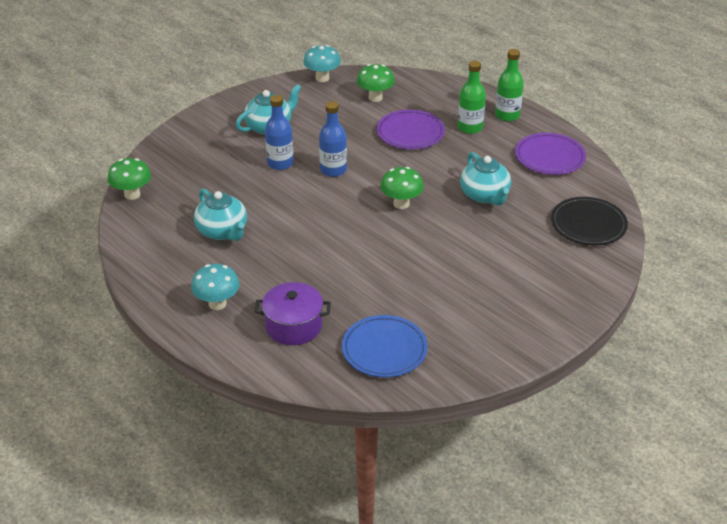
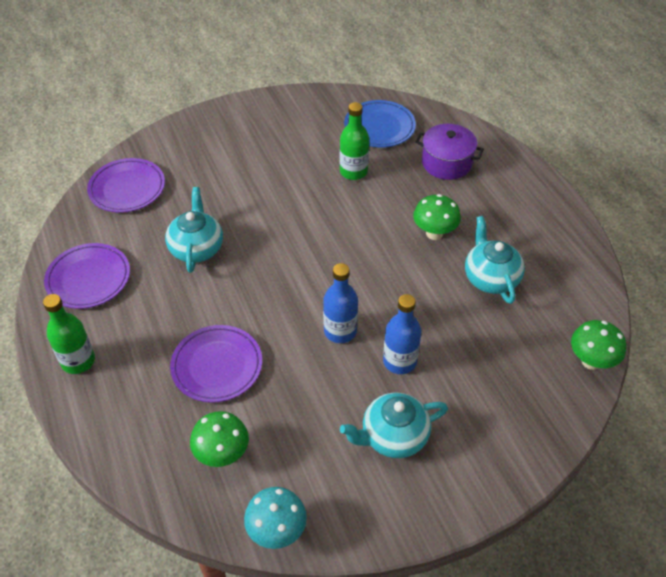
camera: 160 degrees left, 10 degrees up
turquoise mushroom [191,264,239,310] -> none
green mushroom [380,167,424,209] -> green mushroom moved to [413,194,461,240]
green bottle [458,61,486,134] -> green bottle moved to [340,102,369,180]
black plate [551,197,628,245] -> purple plate [87,158,165,213]

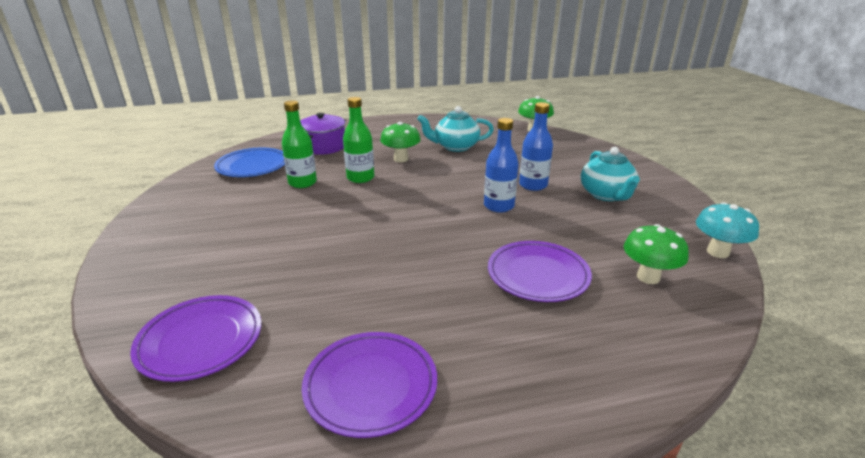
camera: 80 degrees left, 20 degrees down
green bottle [43,294,95,374] -> green bottle moved to [343,97,374,183]
turquoise teapot [165,187,223,273] -> none

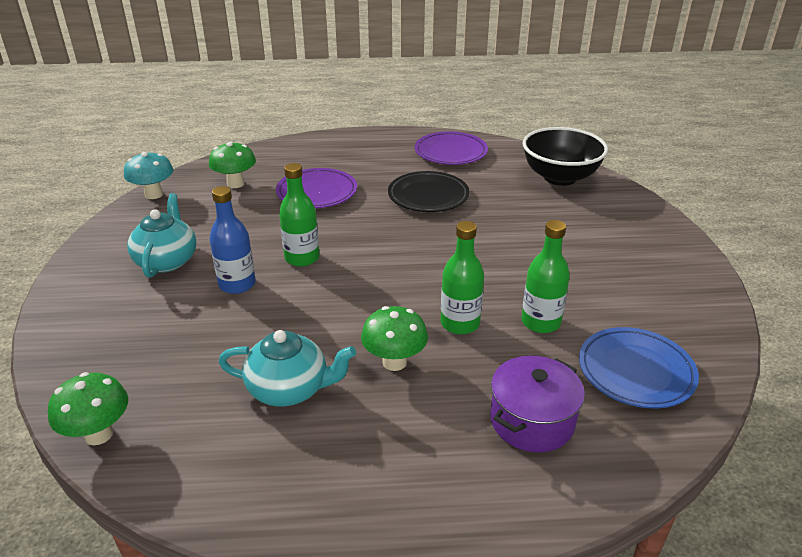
camera: 170 degrees left, 5 degrees up
purple plate [130,295,262,382] -> black bowl [523,127,608,186]
blue bottle [484,118,519,213] -> green bottle [279,163,320,267]
none -> black plate [388,171,470,212]

